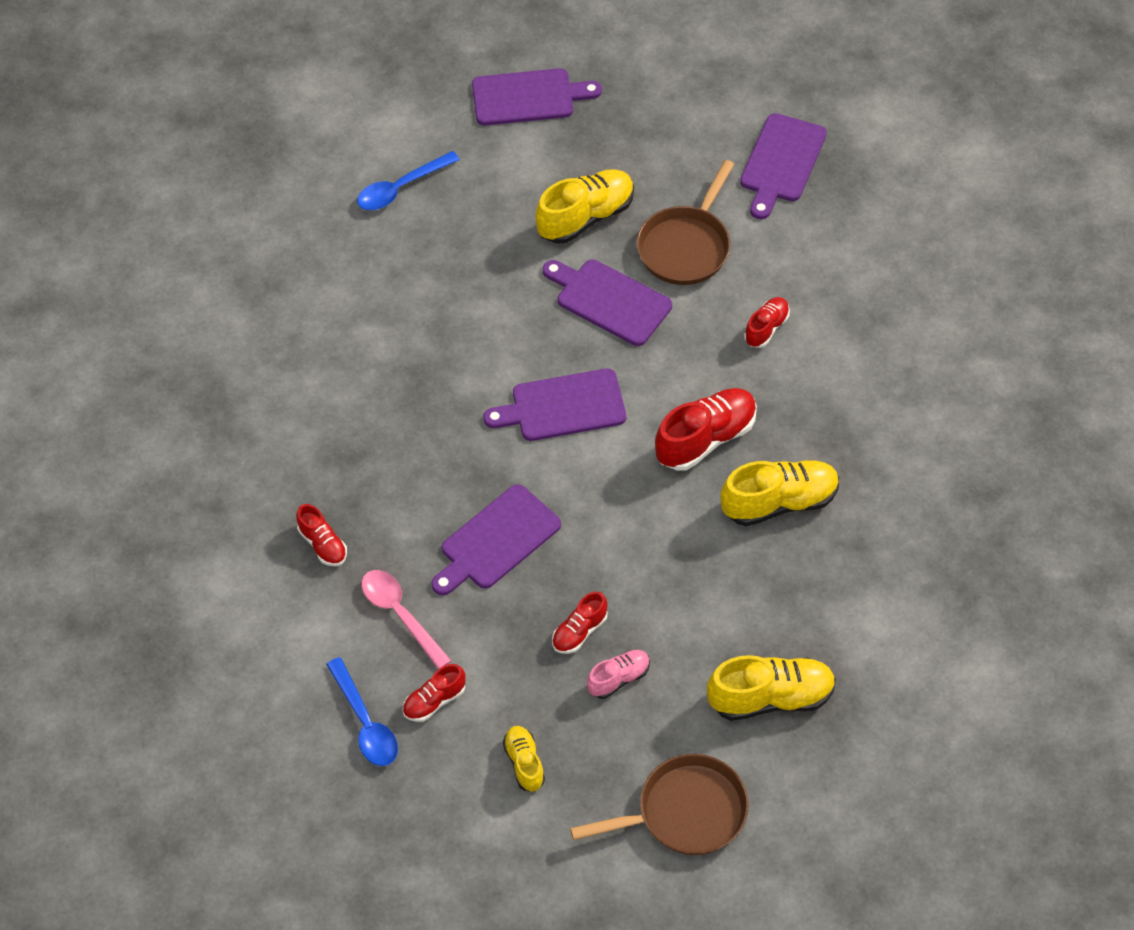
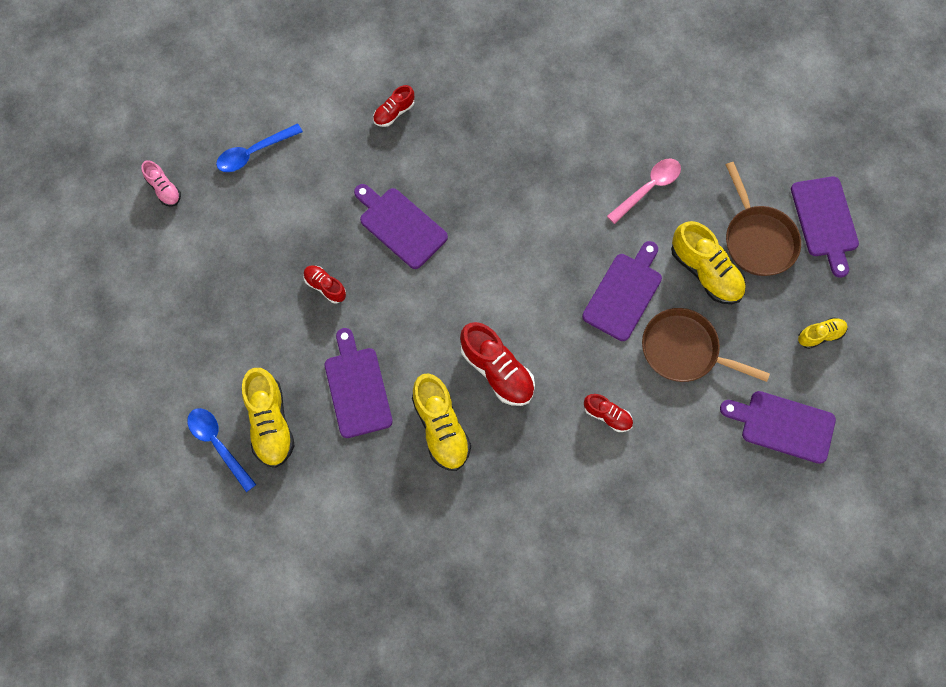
camera: 85 degrees right, 15 degrees up
blue spoon [357,151,460,210] -> blue spoon moved to [187,408,256,492]
pink spoon [362,570,452,669] -> pink spoon moved to [607,158,681,224]
red shoe [403,664,466,722] -> none
purple cutting board [484,368,626,441] -> purple cutting board moved to [325,328,393,438]
yellow shoe [503,726,545,792] -> yellow shoe moved to [798,317,848,349]
brown pan [570,754,749,855] -> brown pan moved to [726,162,801,276]
pink shoe [587,650,650,699] -> pink shoe moved to [141,160,181,207]

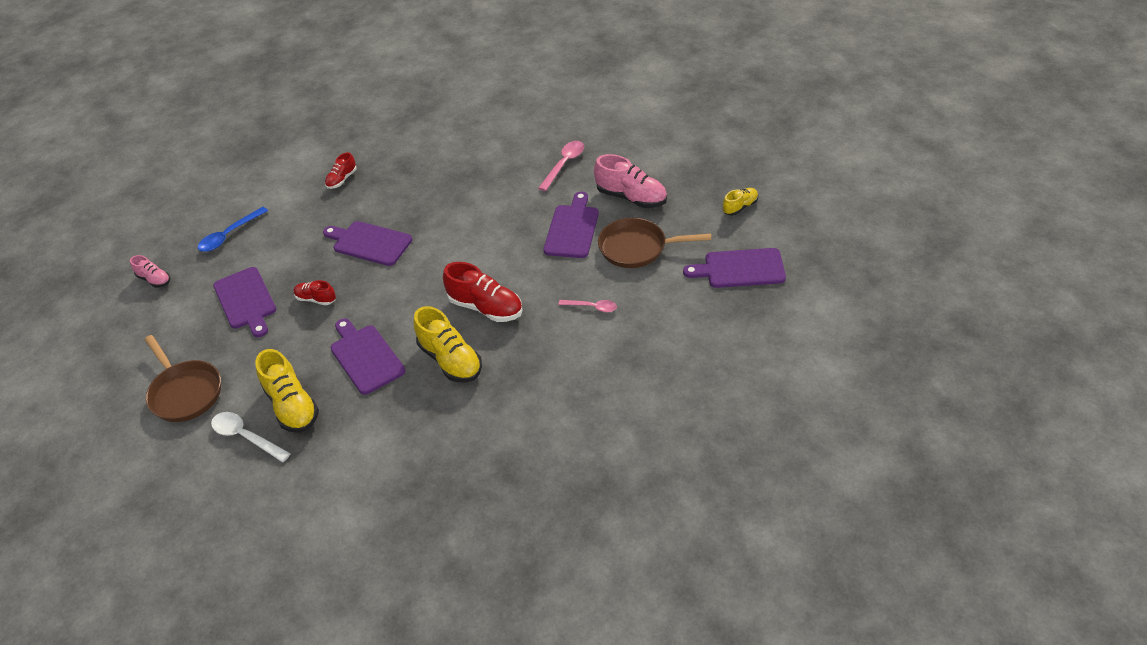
camera: 15 degrees left, 25 degrees down
blue spoon [187,408,256,492] -> white spoon [211,412,291,462]
red shoe [584,394,633,432] -> pink spoon [558,300,617,312]
yellow shoe [671,221,746,304] -> pink shoe [594,154,667,208]
brown pan [726,162,801,276] -> brown pan moved to [145,335,221,422]
purple cutting board [791,176,859,278] -> purple cutting board moved to [213,267,276,337]

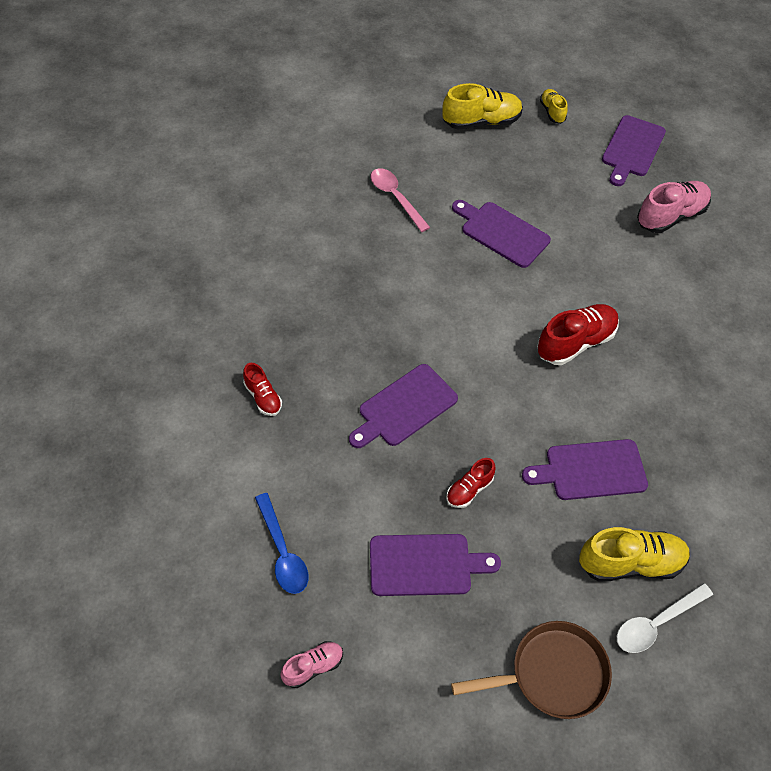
camera: 70 degrees left, 10 degrees up
yellow shoe [414,306,482,382] -> yellow shoe moved to [442,83,523,130]
pink spoon [558,300,617,312] -> none
pink shoe [594,154,667,208] -> pink shoe moved to [637,181,711,233]
brown pan [598,218,711,268] -> none

